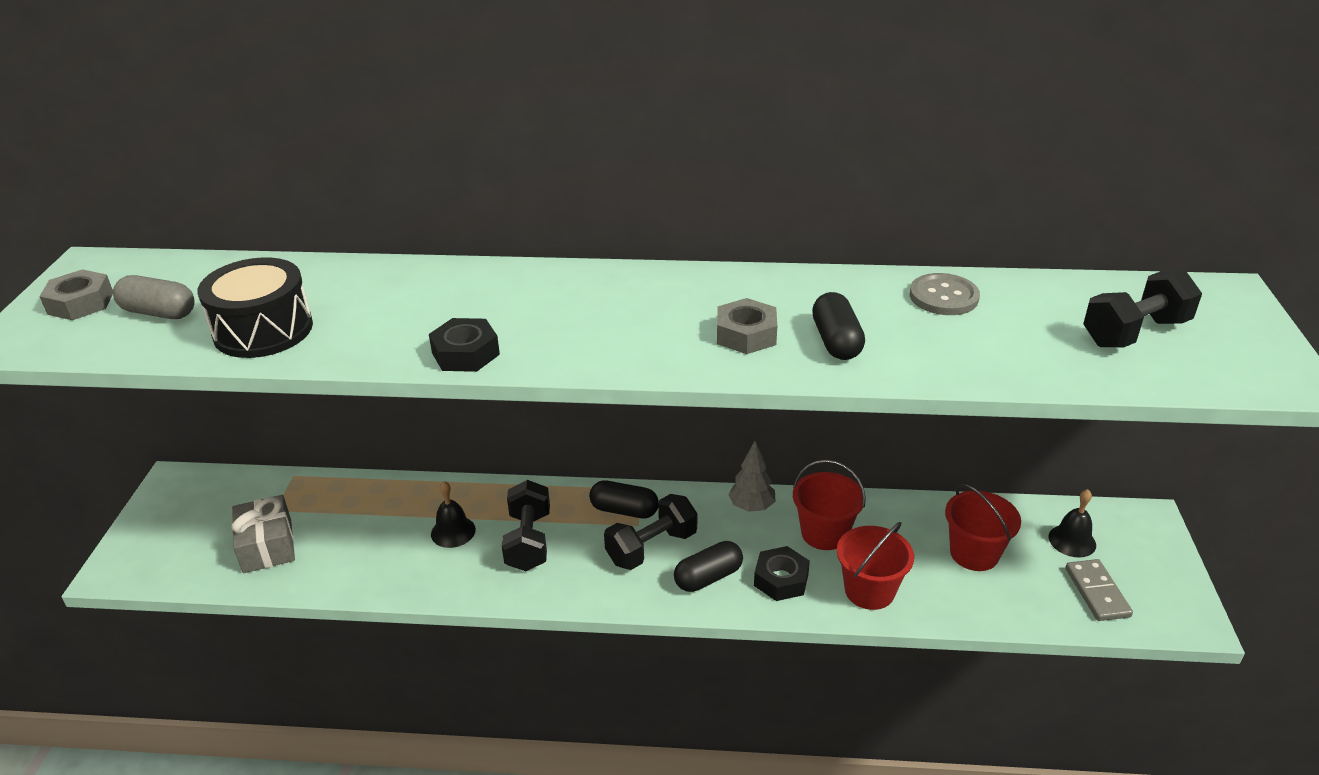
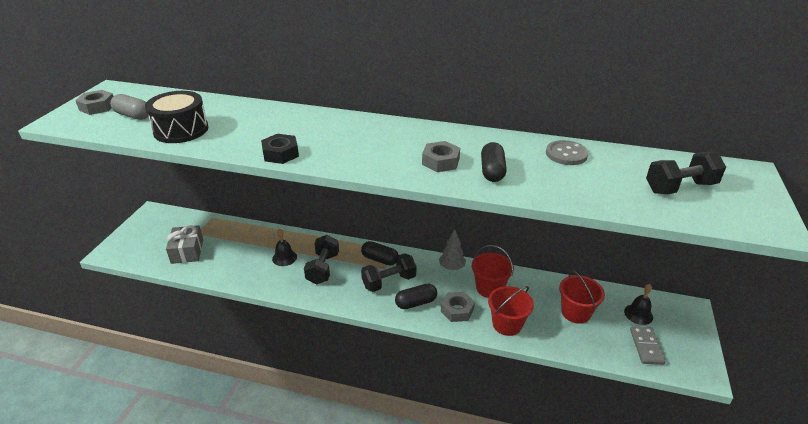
camera: 10 degrees right, 0 degrees up
black nut [754,546,810,601] -> grey nut [441,292,475,322]

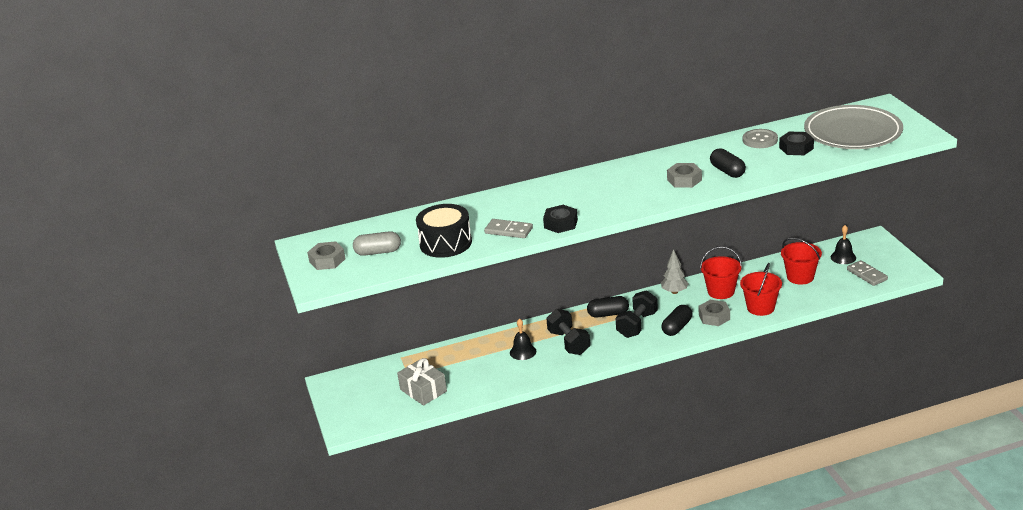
camera: 30 degrees left, 5 degrees down
black dumbbell [646,152,726,194] -> grey plate [804,105,903,149]
none -> grey domino [484,219,533,238]
none -> black nut [779,132,814,155]

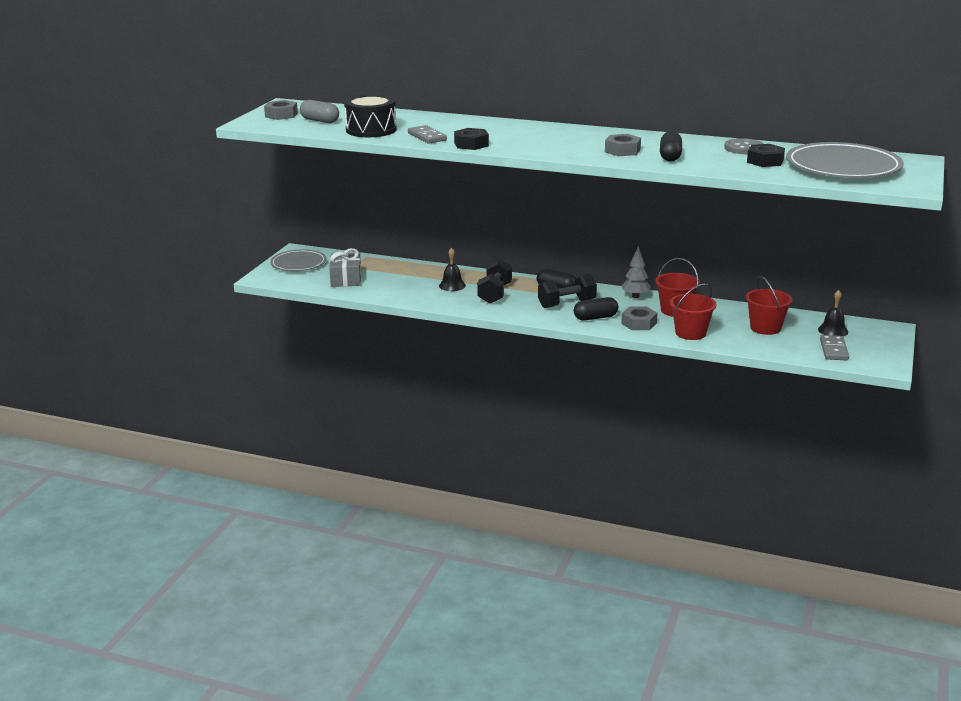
camera: 35 degrees right, 5 degrees down
none -> grey plate [270,249,326,271]

